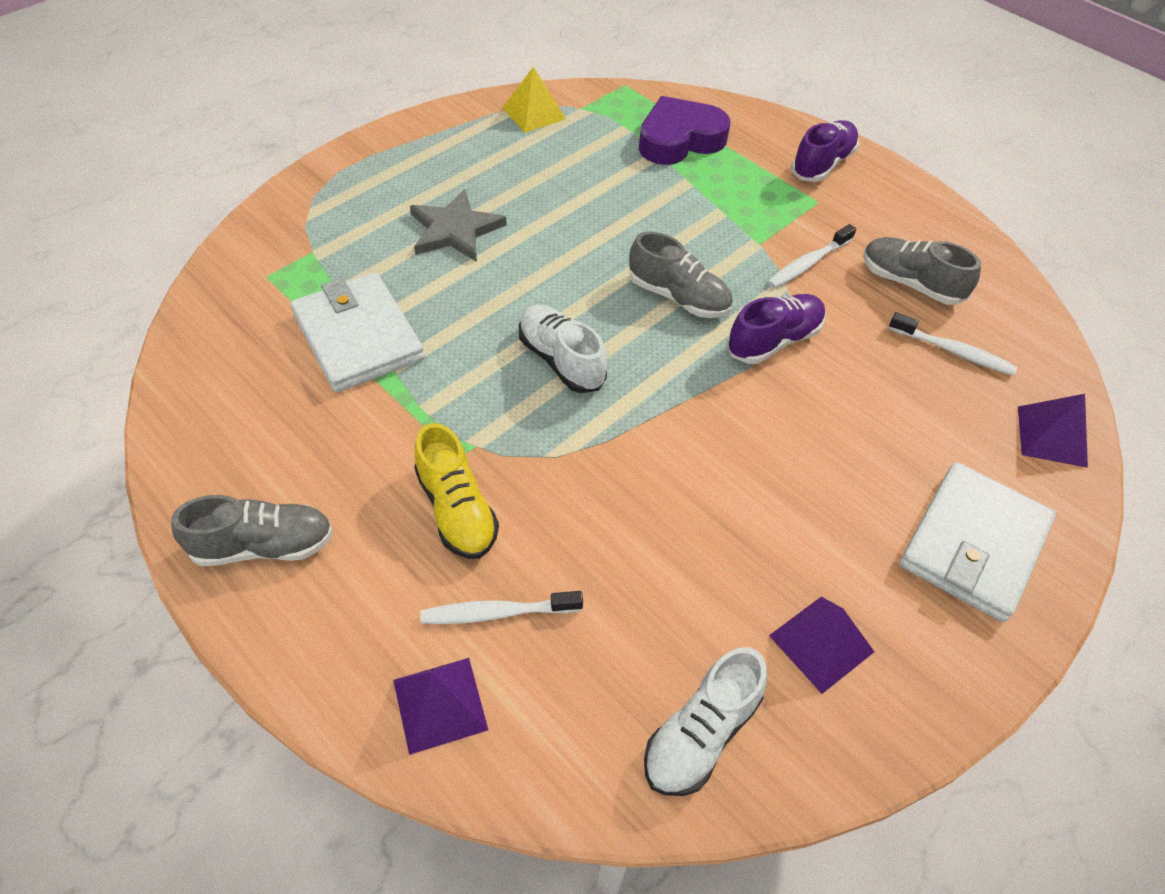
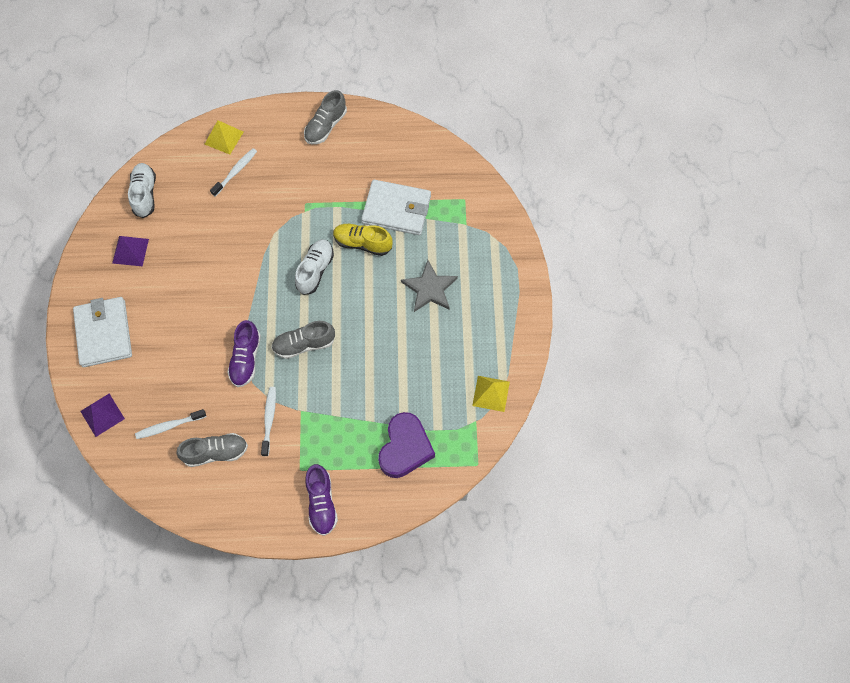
camera: 135 degrees right, 15 degrees up
purple pyramid [393,658,488,755] -> yellow pyramid [204,120,244,155]
yellow shoe [414,423,499,559] -> yellow shoe moved to [333,224,393,256]
white shoe [519,305,607,393] -> white shoe turned 75 degrees counterclockwise [295,239,334,295]

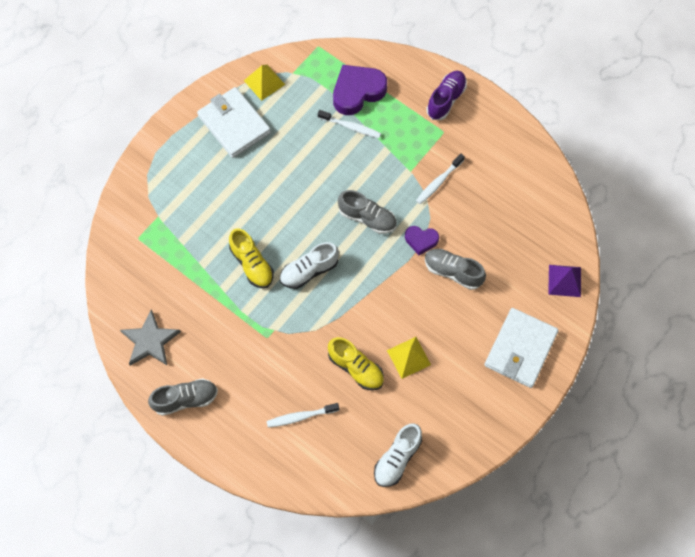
camera: 140 degrees left, 0 degrees up
purple pyramid [112,236,149,266] -> none
white toothbrush [135,409,206,439] -> white toothbrush moved to [318,110,381,138]
grey shoe [176,433,248,467] -> grey shoe moved to [425,249,486,290]
yellow pyramid [204,120,244,155] -> yellow pyramid moved to [387,337,431,379]
purple shoe [227,320,261,387] -> purple heart [405,226,439,255]
white wallet [361,180,431,235] -> white wallet moved to [197,87,271,158]
grey star [401,260,458,312] -> grey star moved to [120,310,181,366]
none -> yellow shoe [328,337,384,390]

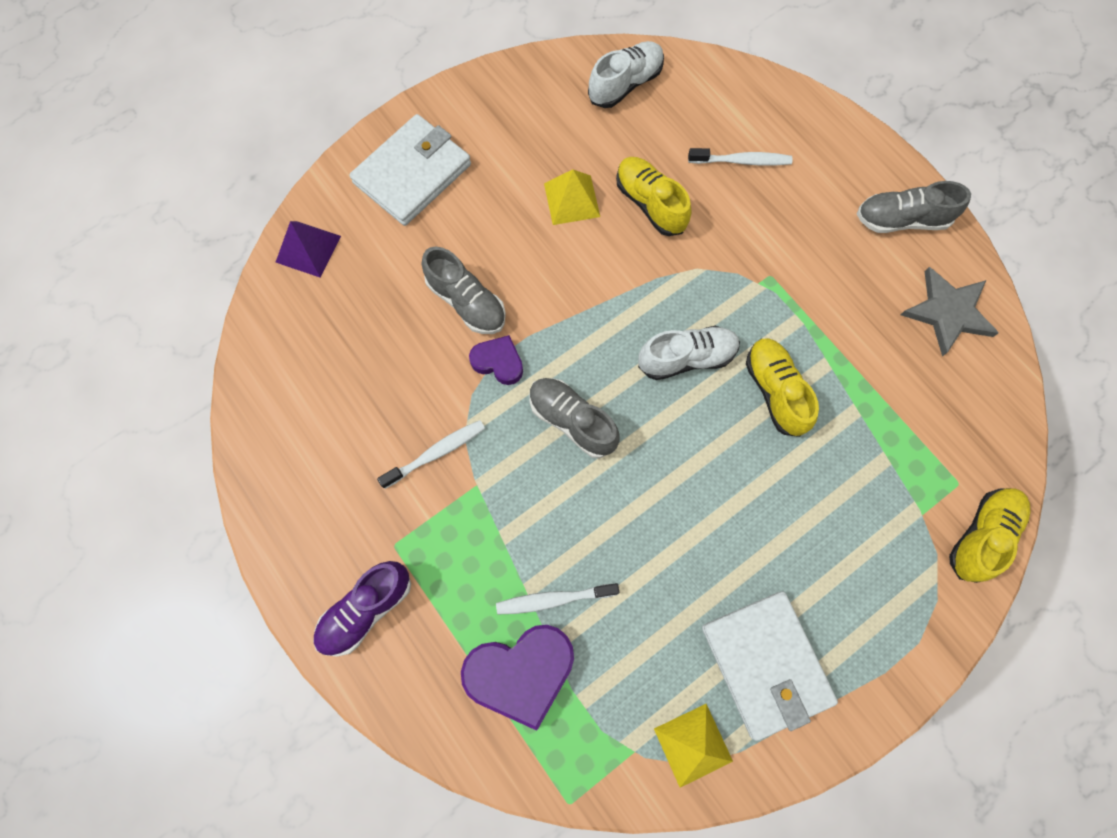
camera: 165 degrees left, 5 degrees up
white toothbrush [318,110,381,138] -> white toothbrush turned 45 degrees counterclockwise [496,583,619,615]
none -> yellow shoe [949,488,1031,583]

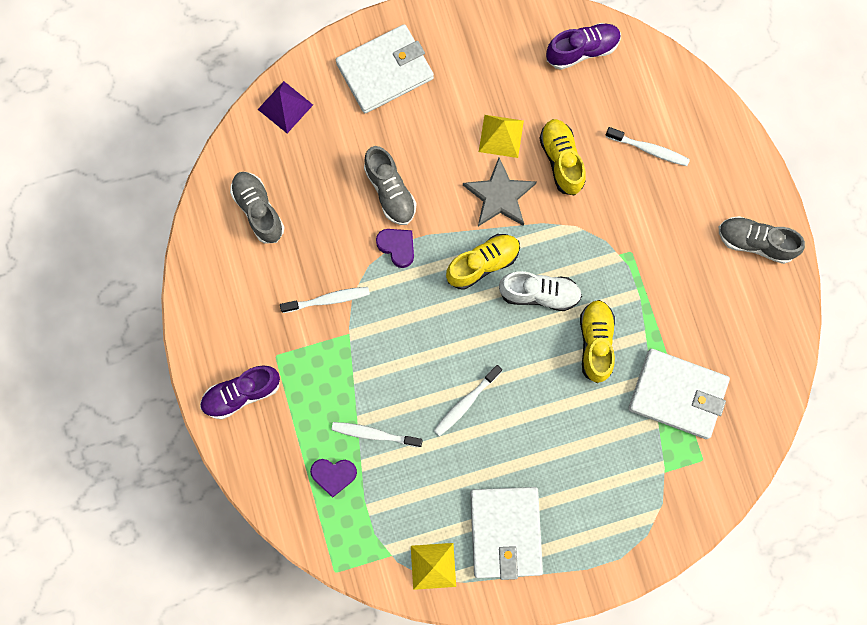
camera: 20 degrees right, 5 degrees up
purple heart [461,625,574,731] -> purple heart [310,459,357,497], size x0.55
grey shoe [529,378,620,458] -> grey shoe moved to [230,172,284,244]
white shoe [588,41,664,108] -> purple shoe [546,23,621,70]
grey star [901,267,998,356] -> grey star moved to [463,158,537,226]
yellow shoe [949,488,1031,583] -> yellow shoe moved to [446,234,520,290]
none -> white toothbrush [434,365,502,436]
none -> white wallet [628,349,730,439]

